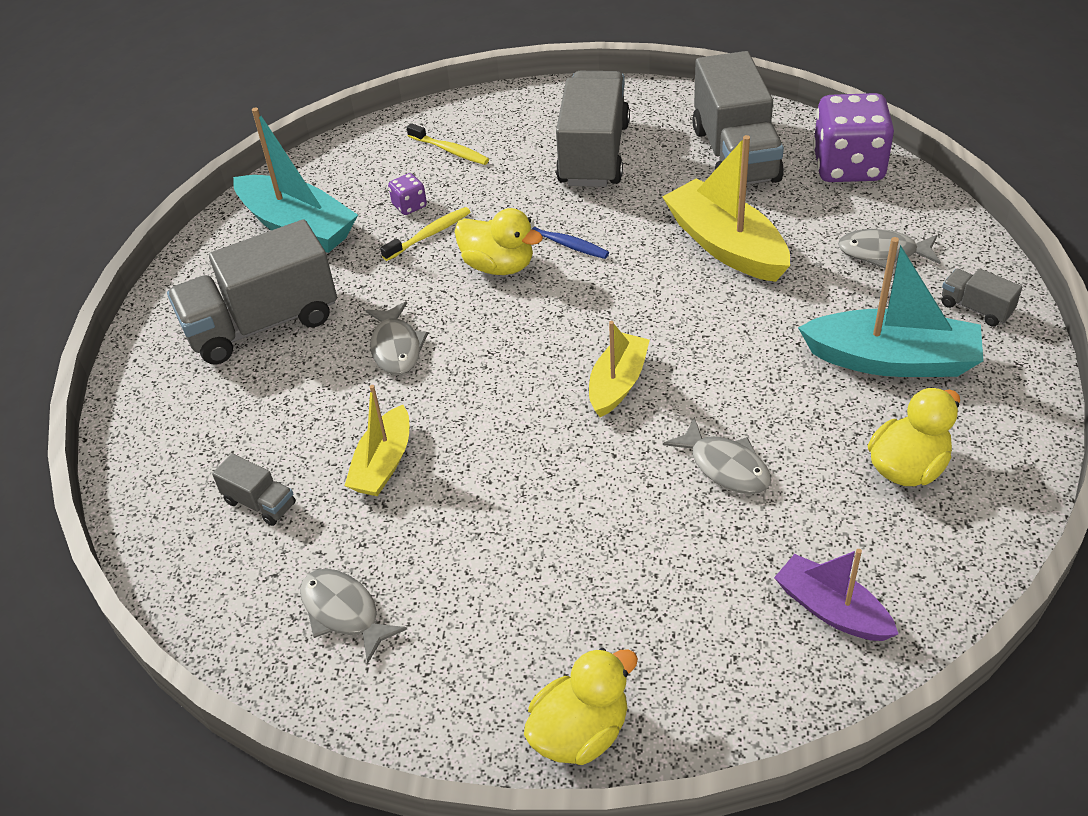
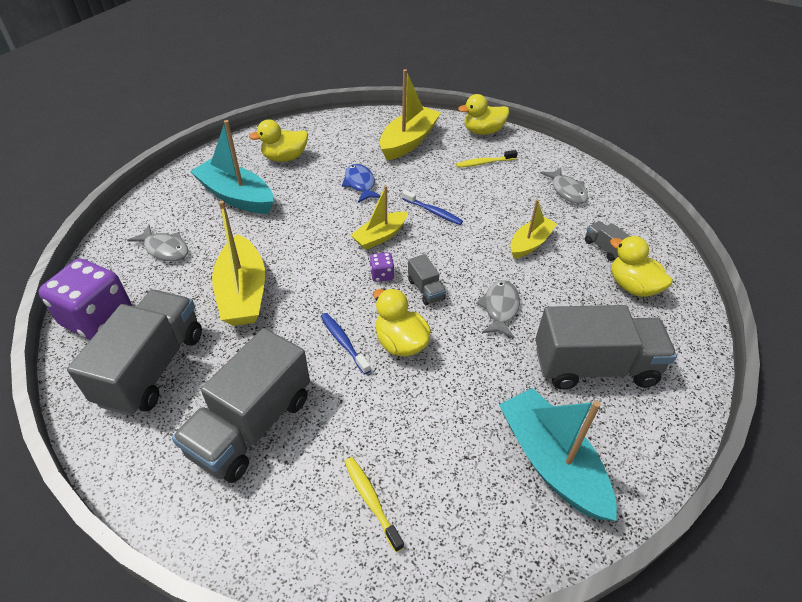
camera: 160 degrees left, 0 degrees up
yellow toothbrush [380,207,470,261] -> yellow toothbrush moved to [456,150,518,168]
purple dice [388,173,427,215] -> purple dice moved to [370,252,394,282]
grey fish [663,417,771,495] -> blue fish [342,164,381,203]
purple boat [774,549,898,641] -> none
grey truck [942,269,1022,326] -> grey truck moved to [408,254,446,306]
none -> yellow boat [380,69,441,160]
none -> blue toothbrush [402,190,463,225]
none -> yellow duck [610,236,673,297]

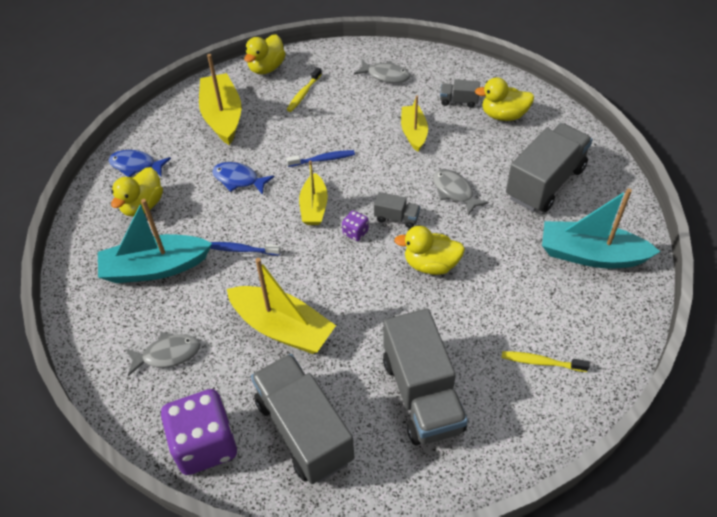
camera: 45 degrees left, 5 degrees up
blue toothbrush [321,313,371,374] -> blue toothbrush moved to [210,242,281,256]
none -> blue fish [109,150,171,177]

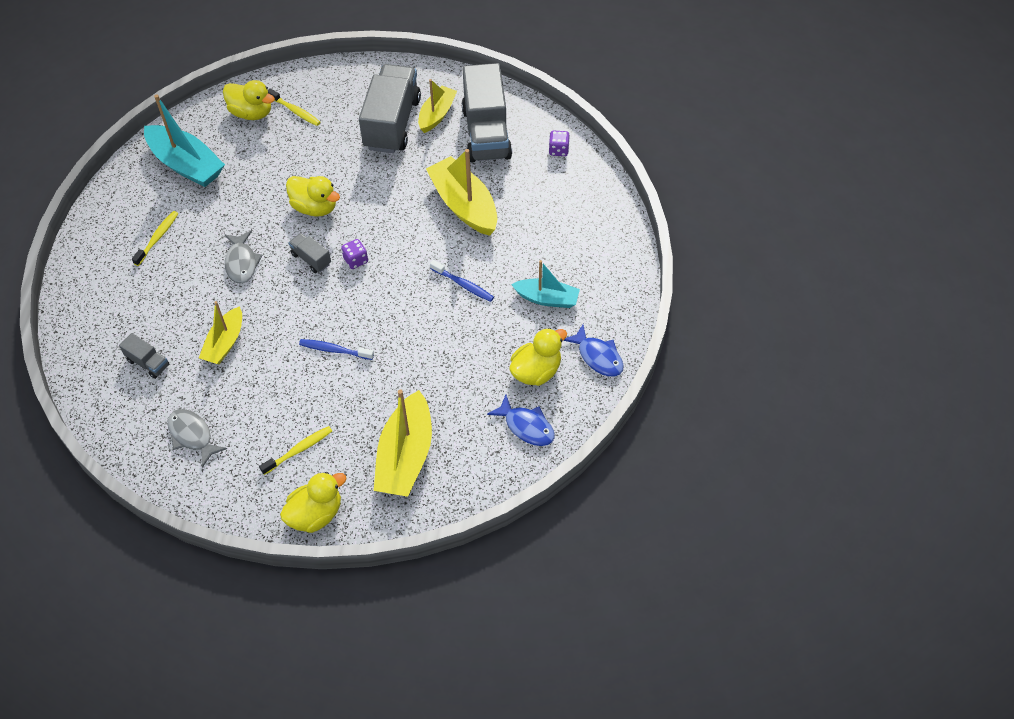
camera: 155 degrees left, 5 degrees up
turquoise boat [98,199,212,283] -> turquoise boat [511,260,580,308], size x0.62
grey fish [126,332,201,376] -> none
purple dice [161,389,237,475] -> purple dice [549,131,570,156], size x0.43
blue fish [212,162,274,195] -> blue fish moved to [563,325,624,377]
yellow boat [299,161,328,225] -> yellow boat moved to [418,79,457,133]
yellow duck [475,77,534,121] -> yellow duck moved to [223,80,275,120]
grey truck [506,123,593,213] -> yellow toothbrush [132,211,178,266]

